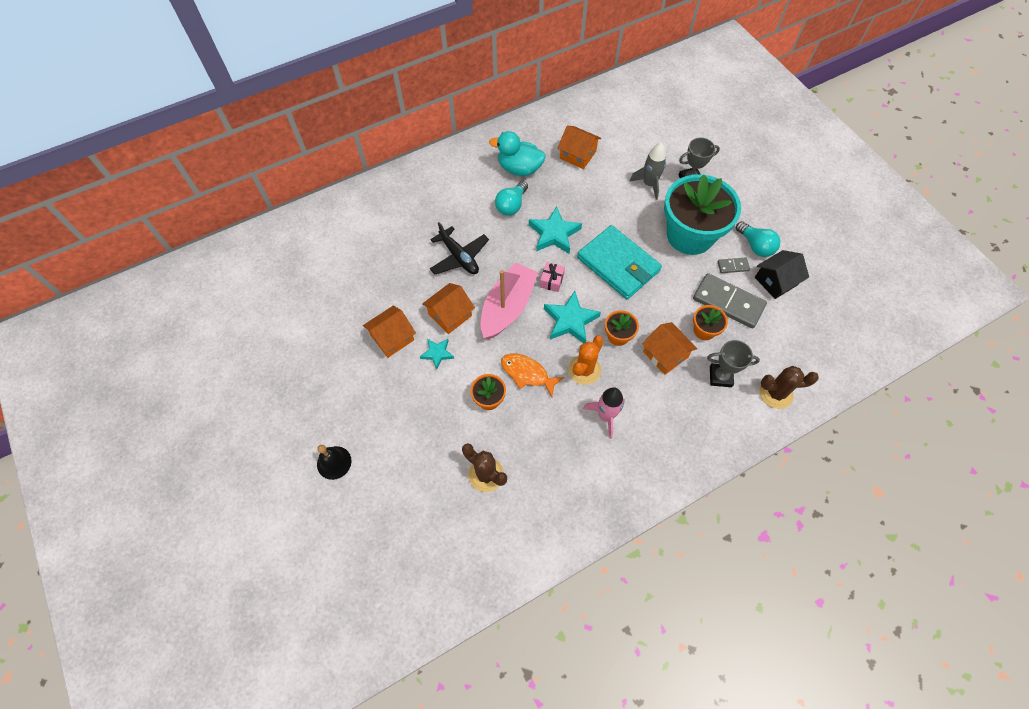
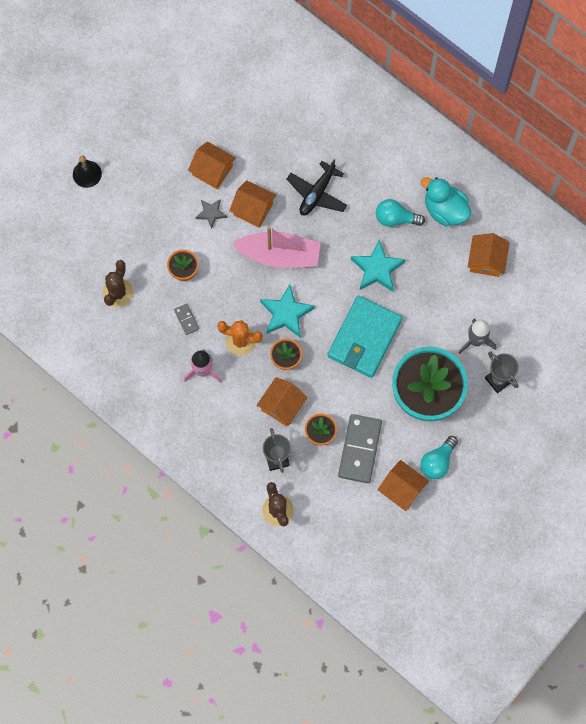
camera: 70 degrees right, 10 degrees up
turquoise star [420,339,454,369] -> grey star [196,199,227,229]
turquoise duck [489,131,546,176] -> turquoise duck turned 45 degrees counterclockwise [421,177,471,226]
orange fish [501,353,564,397] -> none
pink gift [540,262,565,292] -> none
grey domino [717,258,750,273] -> grey domino moved to [174,303,199,335]
black house [755,250,809,299] -> orange house [378,460,429,511]

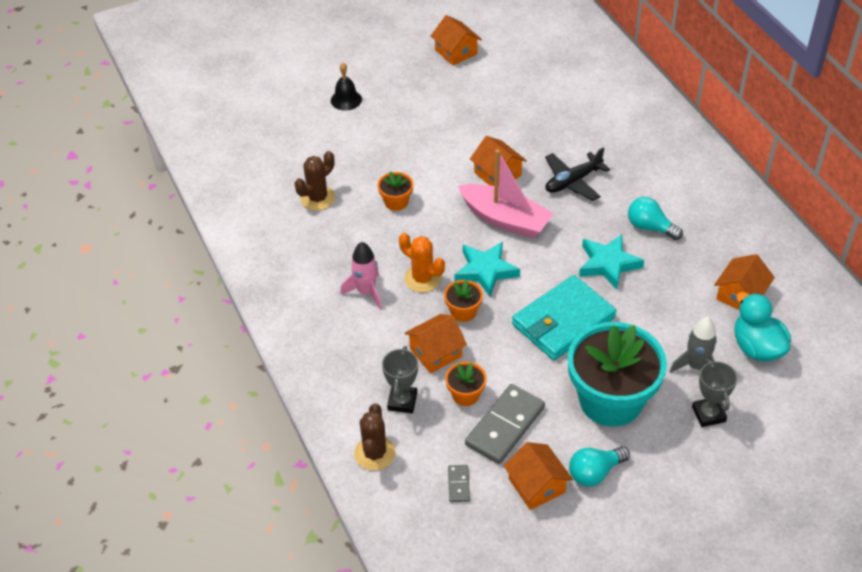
camera: 25 degrees right, 25 degrees down
grey domino [174,303,199,335] -> grey domino moved to [448,465,470,502]
orange house [188,141,236,189] -> orange house moved to [431,15,482,66]
grey star [196,199,227,229] -> none
turquoise duck [421,177,471,226] -> turquoise duck moved to [735,292,791,362]

